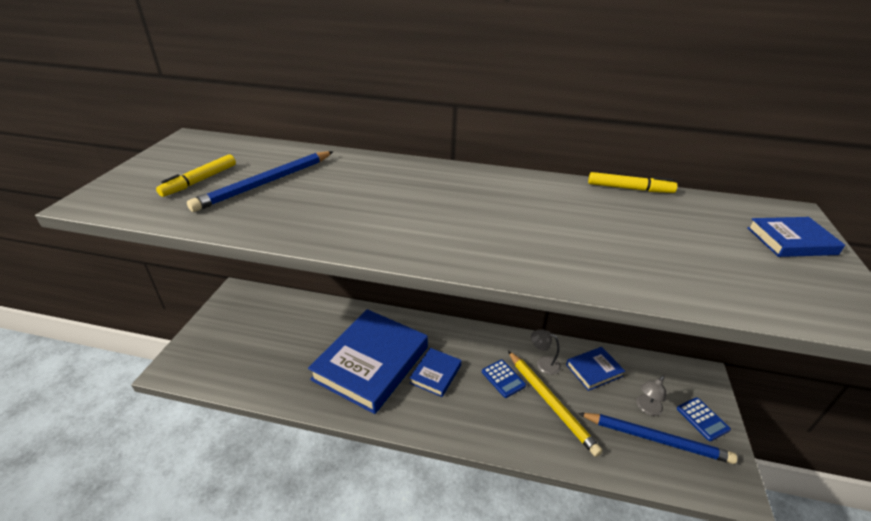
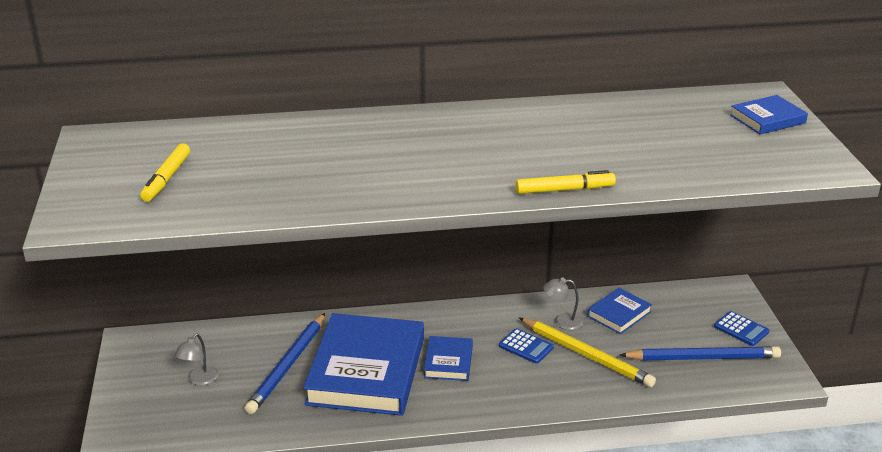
camera: 20 degrees left, 5 degrees down
blue pencil [187,151,333,212] -> blue pencil moved to [244,313,325,414]
yellow marker [588,172,678,193] -> yellow marker moved to [515,170,616,194]
grey lamp [636,376,666,416] -> grey lamp moved to [175,334,219,386]

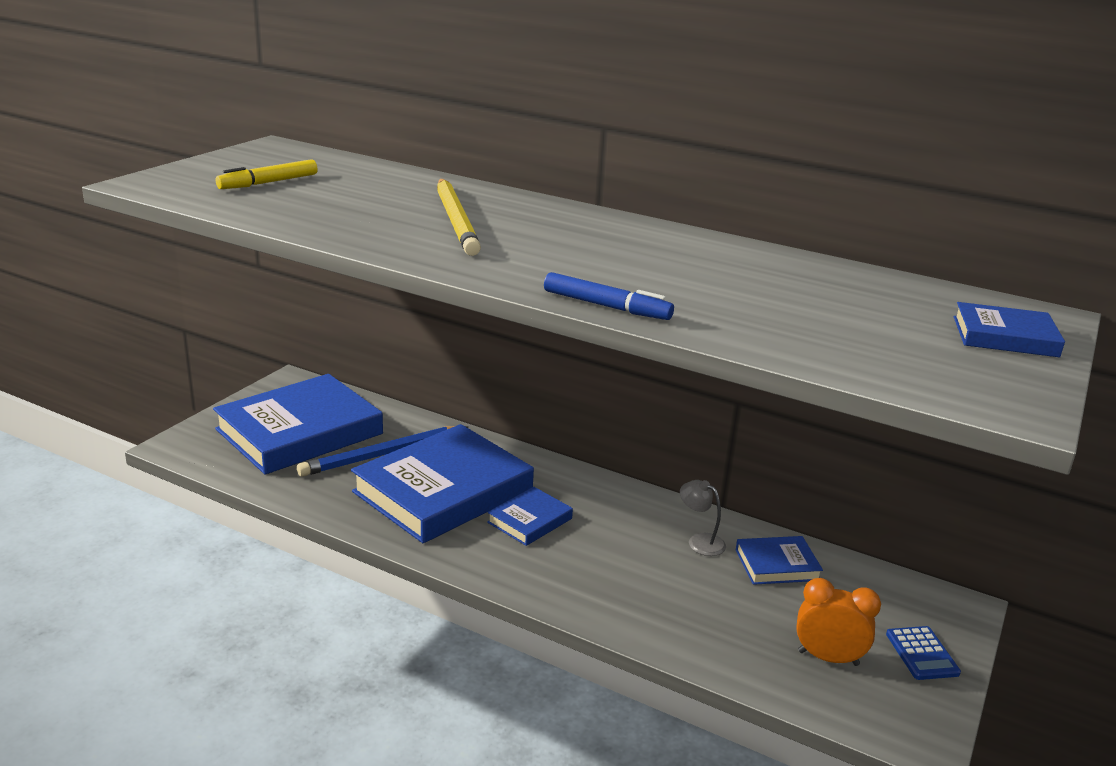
camera: 35 degrees right, 5 degrees down
grey lamp [175,334,219,386] -> blue book [213,374,383,475]
blue calculator [499,328,554,364] -> none
yellow marker [515,170,616,194] -> blue marker [544,272,674,320]
yellow pencil [519,318,656,387] -> yellow pencil moved to [437,179,481,256]
blue pencil [619,346,781,360] -> orange clock [796,578,881,666]

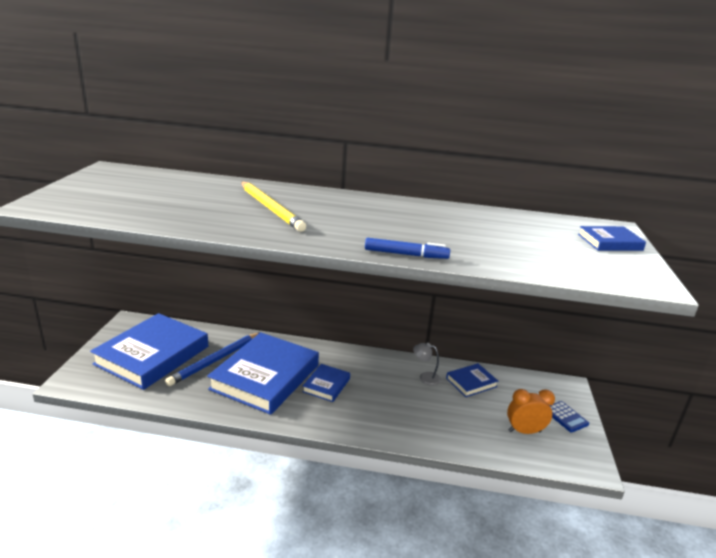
camera: 20 degrees left, 0 degrees up
yellow marker [216,159,318,189] -> none

